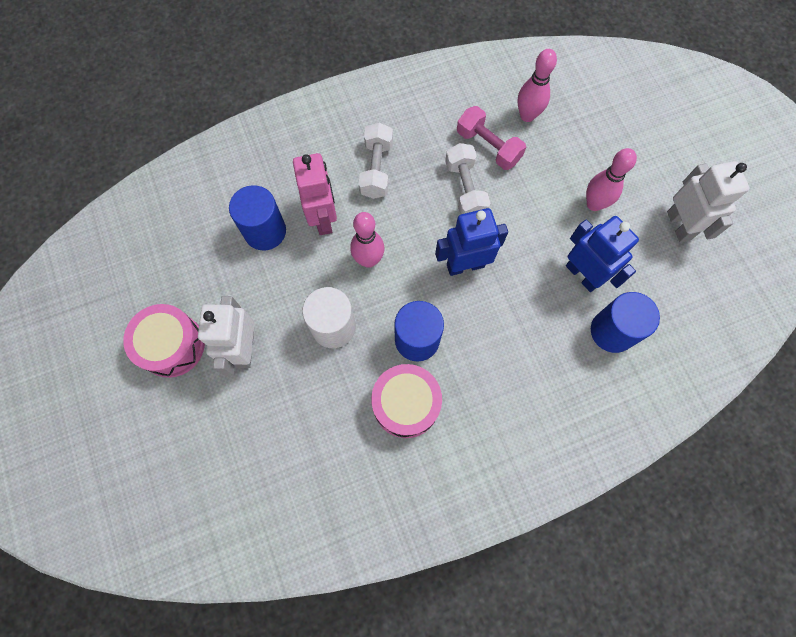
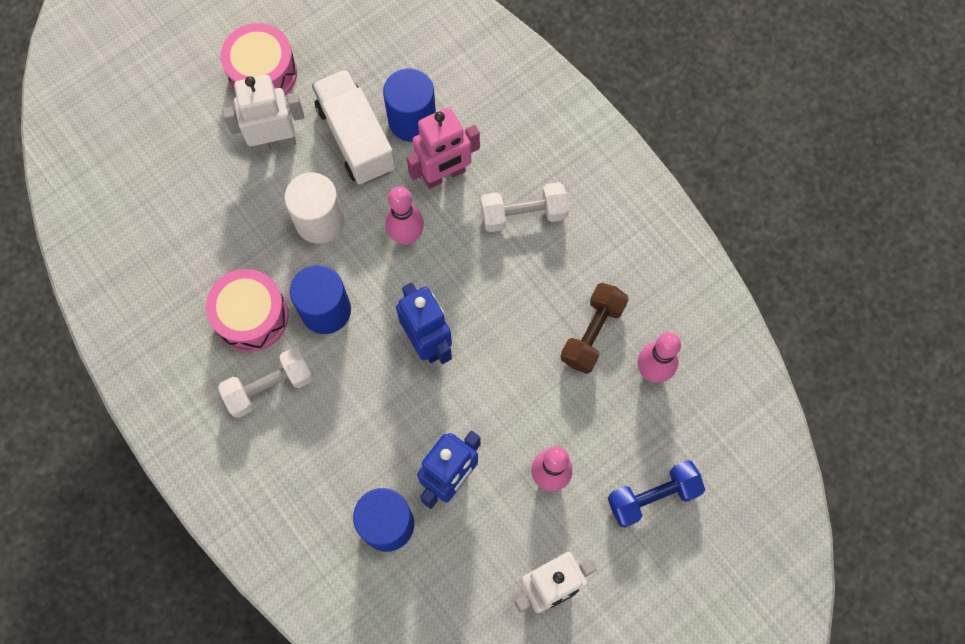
camera: 75 degrees right, 0 degrees up
white dumbbell [445,143,490,215] -> white dumbbell moved to [218,347,314,418]
pink dumbbell [457,106,526,170] -> brown dumbbell [561,283,629,374]
none -> white truck [312,69,395,185]
none -> blue dumbbell [608,460,705,528]

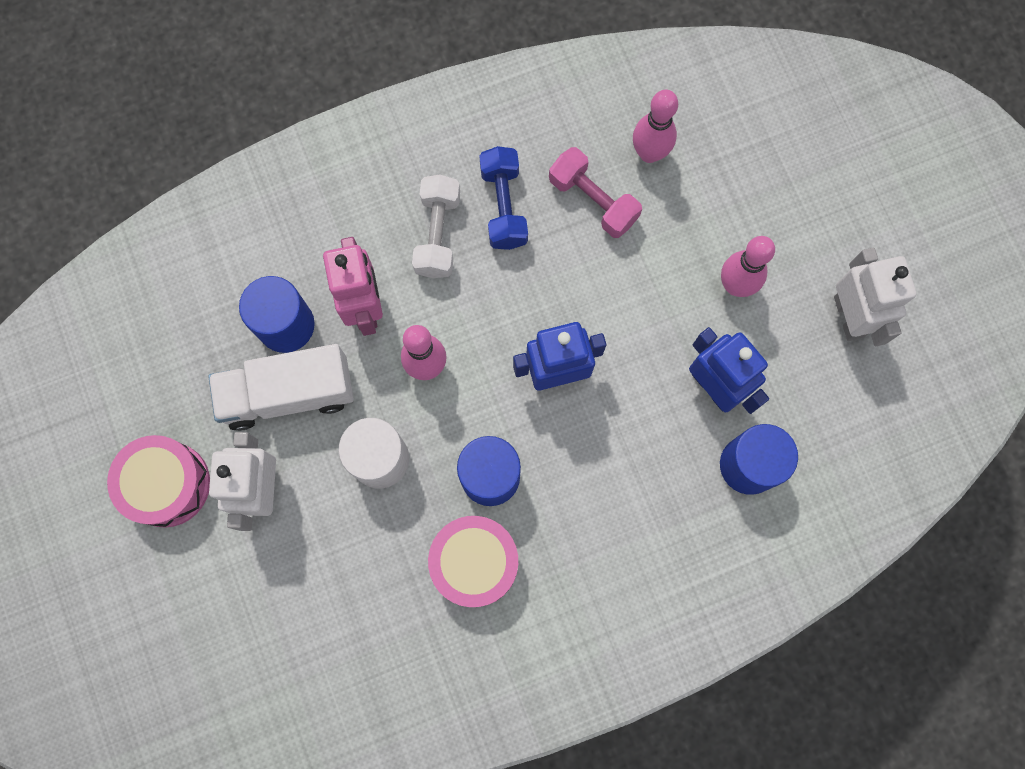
camera: 75 degrees left, 5 degrees up
white dumbbell [218,347,314,418] -> none
brown dumbbell [561,283,629,374] -> pink dumbbell [549,147,642,238]
blue dumbbell [608,460,705,528] -> blue dumbbell moved to [479,146,528,250]

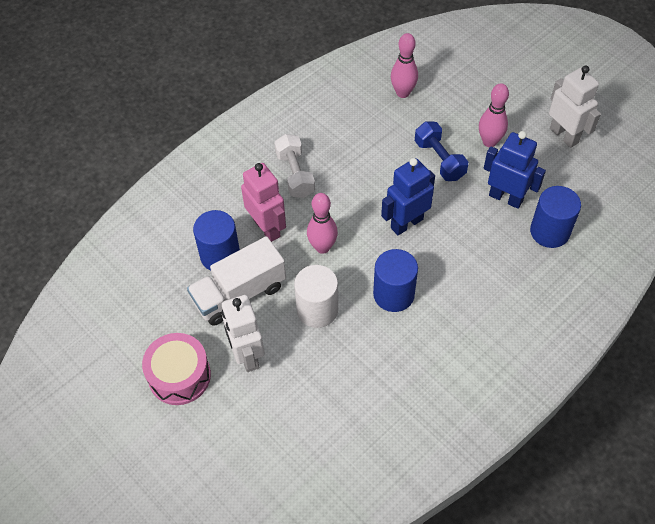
camera: 20 degrees left, 20 degrees down
pink drum [428,516,518,607] -> none
blue dumbbell [479,146,528,250] -> blue dumbbell moved to [415,122,468,181]
pink dumbbell [549,147,642,238] -> none

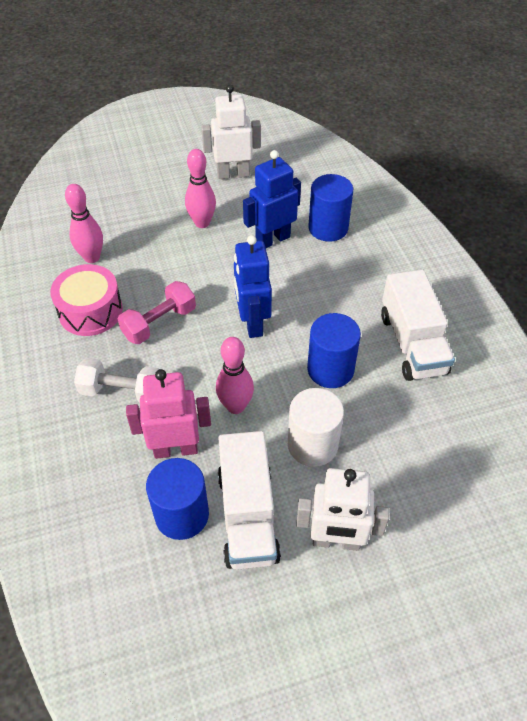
camera: 65 degrees left, 5 degrees down
pink drum [142,333,211,405] -> pink drum moved to [50,264,123,336]
blue dumbbell [415,122,468,181] -> none
none -> pink dumbbell [118,281,196,344]
none -> white truck [381,270,455,381]

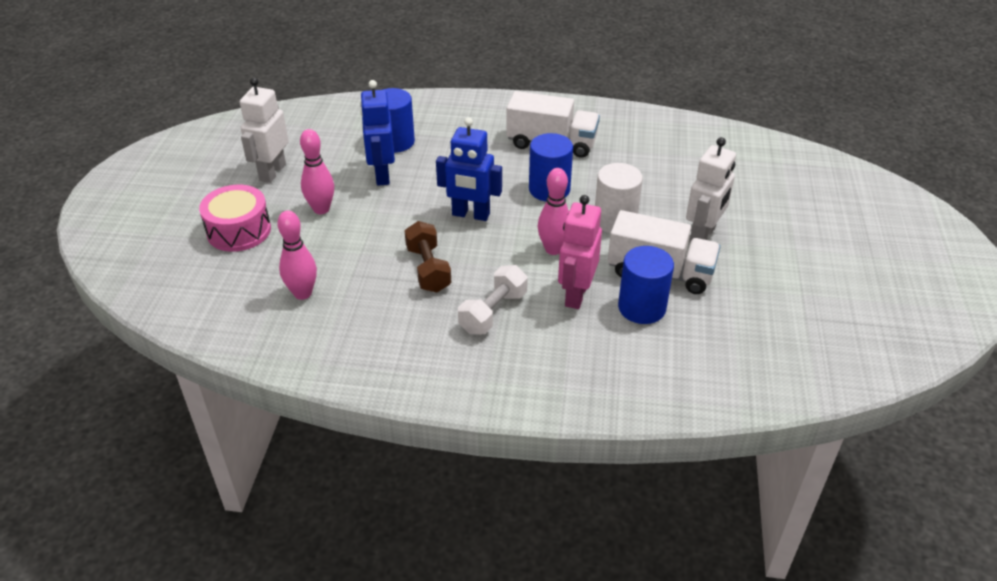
camera: 65 degrees left, 10 degrees down
pink drum [50,264,123,336] -> pink drum moved to [199,185,271,252]
pink dumbbell [118,281,196,344] -> brown dumbbell [404,221,451,293]

